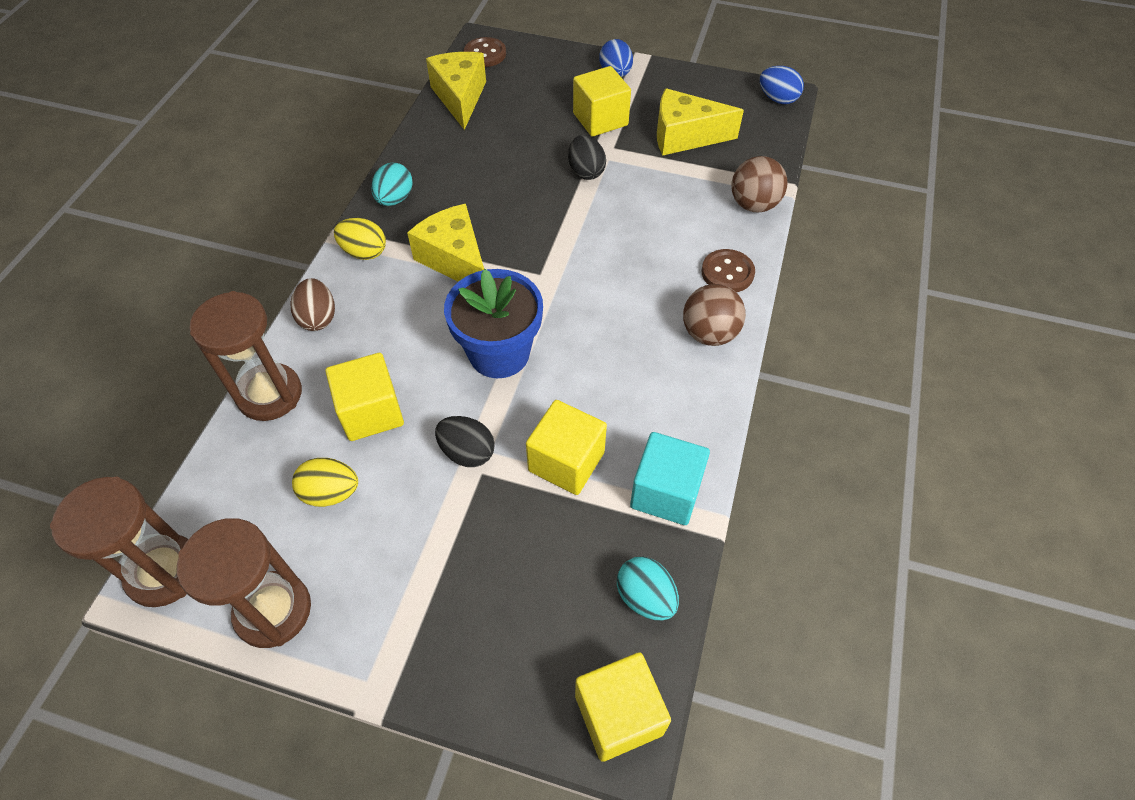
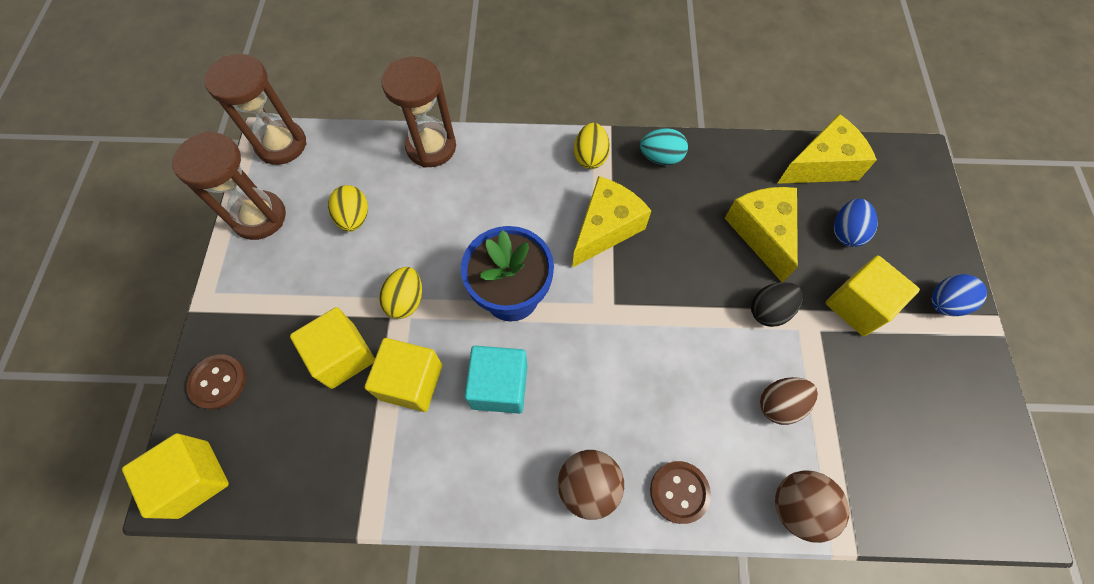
camera: 75 degrees right, 10 degrees up
brown egg [291,278,335,331] -> brown egg moved to [760,377,818,425]
yellow cube [325,353,404,441] -> yellow cube moved to [290,307,375,389]
black egg [435,416,495,467] -> yellow egg [379,267,422,319]
brown button [464,37,506,67] -> brown button moved to [186,354,246,410]
turquoise egg [617,557,679,620] -> none
turquoise cube [630,432,710,525] -> turquoise cube moved to [465,346,528,414]
yellow cheese [657,88,744,156] -> yellow cheese moved to [725,187,798,282]
blue egg [760,66,804,104] -> blue egg moved to [834,199,878,247]

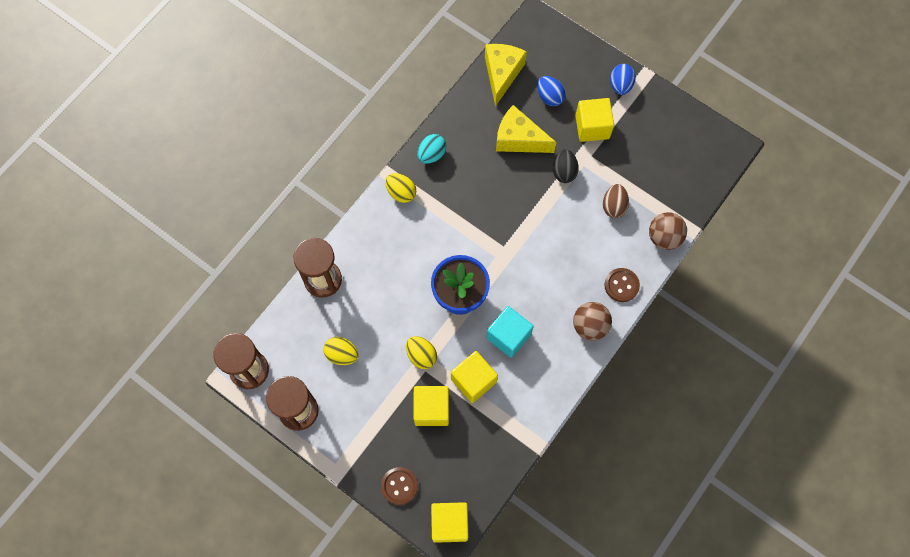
camera: 55 degrees left, 5 degrees up
yellow cheese [572,176,651,268] -> none

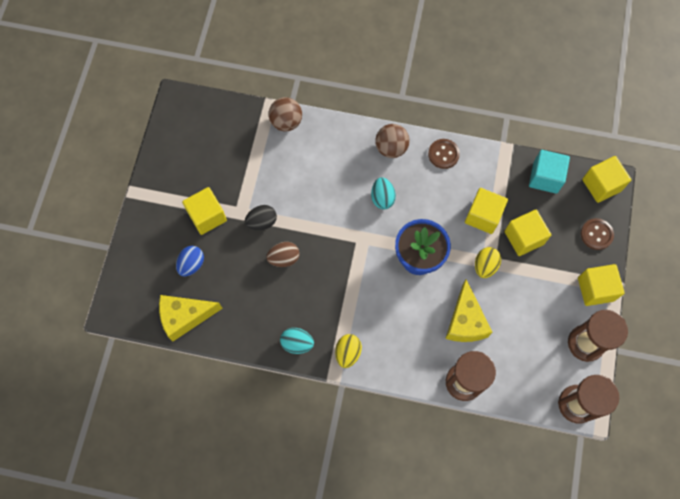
camera: 115 degrees left, 0 degrees up
yellow egg [324,337,358,365] -> none
turquoise cube [486,306,534,358] -> turquoise cube moved to [529,150,570,194]
yellow cheese [496,105,557,153] -> yellow cheese moved to [445,279,493,342]
brown egg [603,184,629,218] -> brown egg moved to [266,242,300,267]
brown button [604,268,640,302] -> brown button moved to [428,139,460,169]
blue egg [610,64,636,95] -> none
none -> turquoise egg [371,177,396,209]
none -> yellow cube [578,264,625,306]

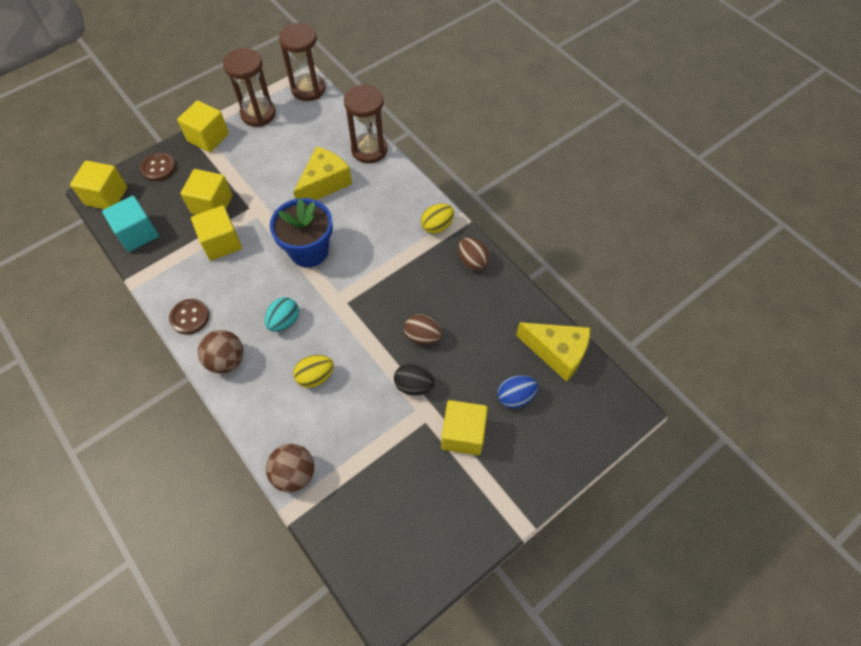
camera: 140 degrees left, 10 degrees down
turquoise egg [280,328,314,354] -> brown egg [458,237,490,271]
yellow egg [475,247,501,278] -> yellow egg moved to [293,355,334,388]

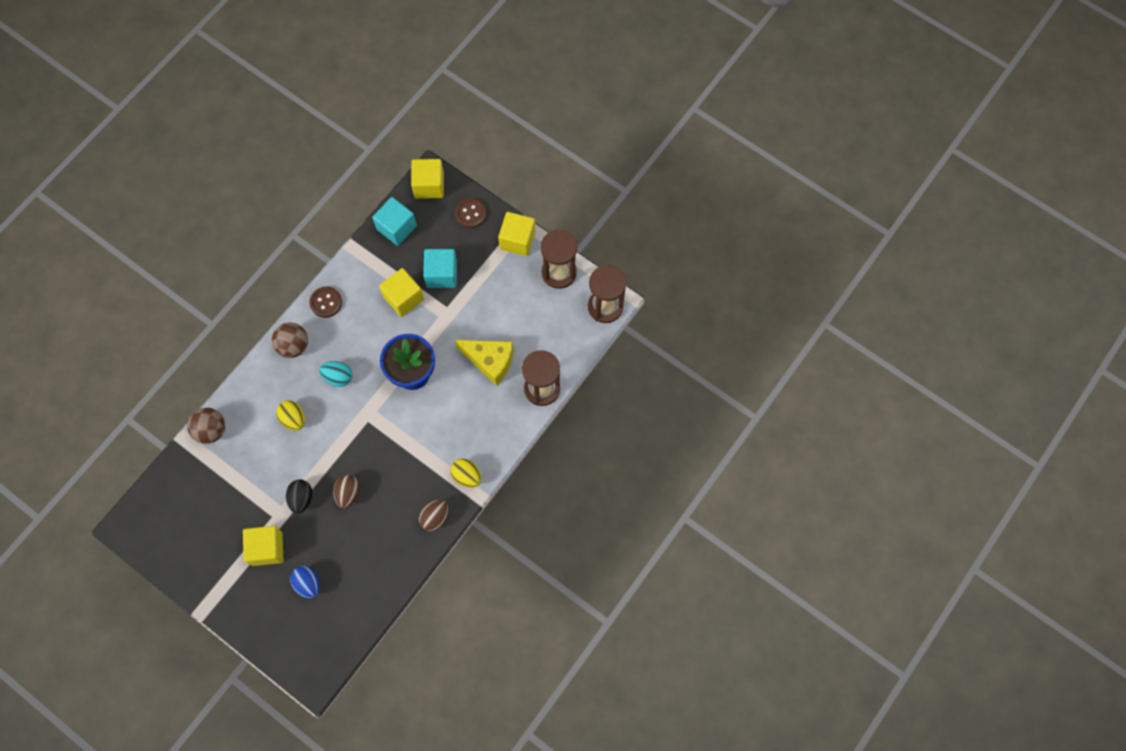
camera: 75 degrees right, 10 degrees up
yellow cube [181,169,232,215] -> turquoise cube [423,249,457,288]
yellow cheese [516,322,590,382] -> none

